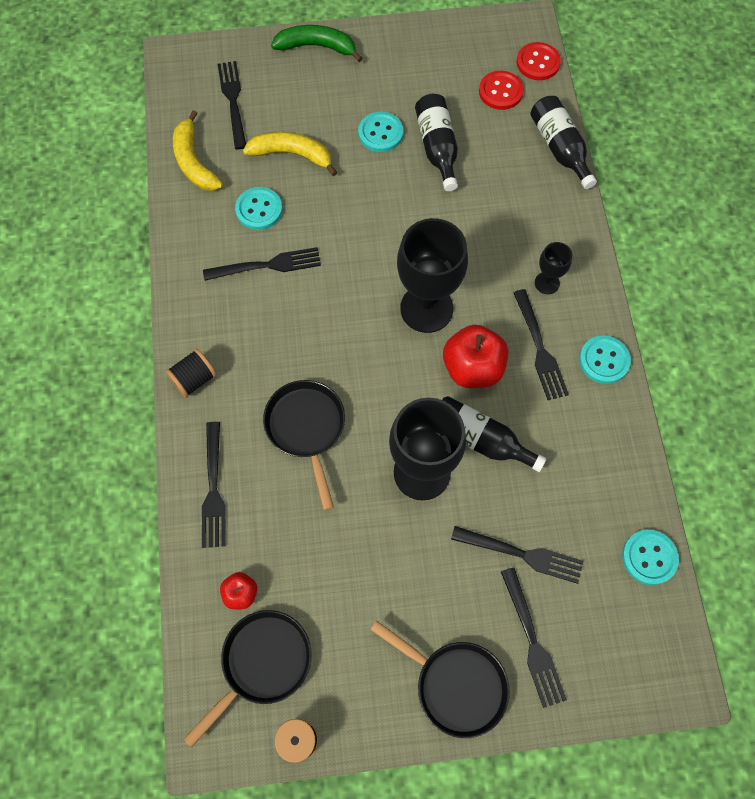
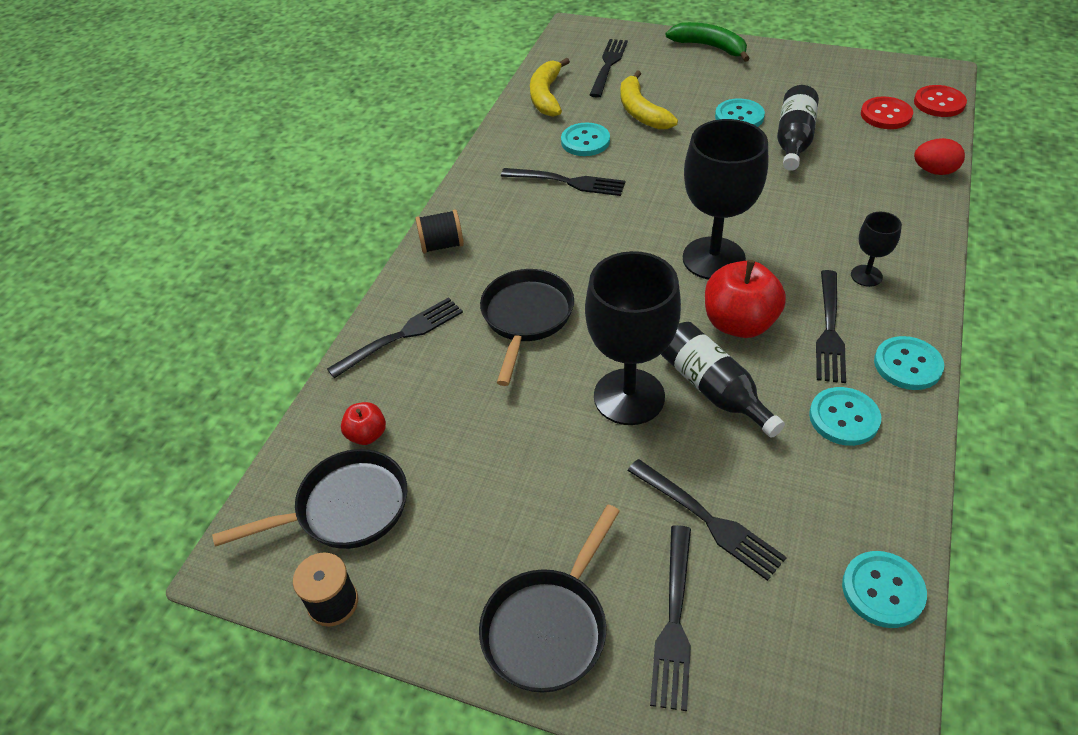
camera: 30 degrees right, 20 degrees down
black fork [202,422,226,548] -> black fork turned 150 degrees counterclockwise [327,297,463,378]
yellow banana [243,132,337,176] -> yellow banana turned 150 degrees counterclockwise [620,70,678,130]
black pan [370,620,510,738] -> black pan turned 60 degrees clockwise [479,505,620,693]
black bottle [530,96,597,189] -> red egg [914,138,965,175]
none -> turquoise button [809,387,881,446]

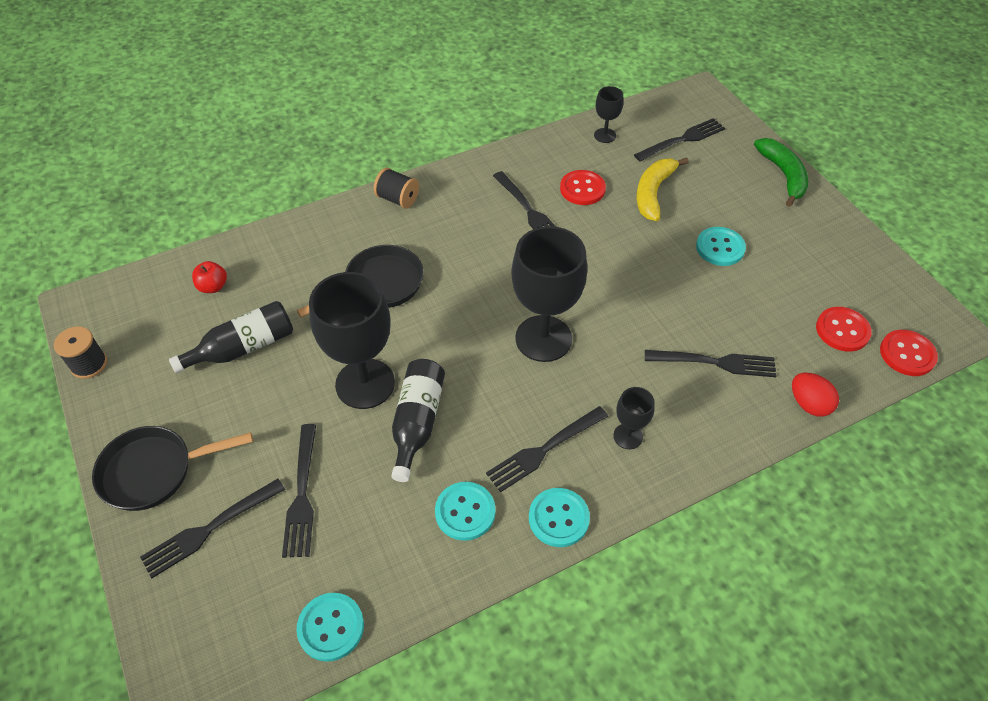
camera: 40 degrees right, 5 degrees up
black pan [212,449,407,549] -> none
black fork [327,297,463,378] -> black fork moved to [645,350,776,377]
yellow banana [530,58,570,117] -> black goblet [594,86,623,143]
turquoise button [561,122,610,156] -> red button [560,170,606,205]
red apple [705,260,786,338] -> none
black bottle [777,85,819,171] -> black bottle moved to [169,301,293,373]

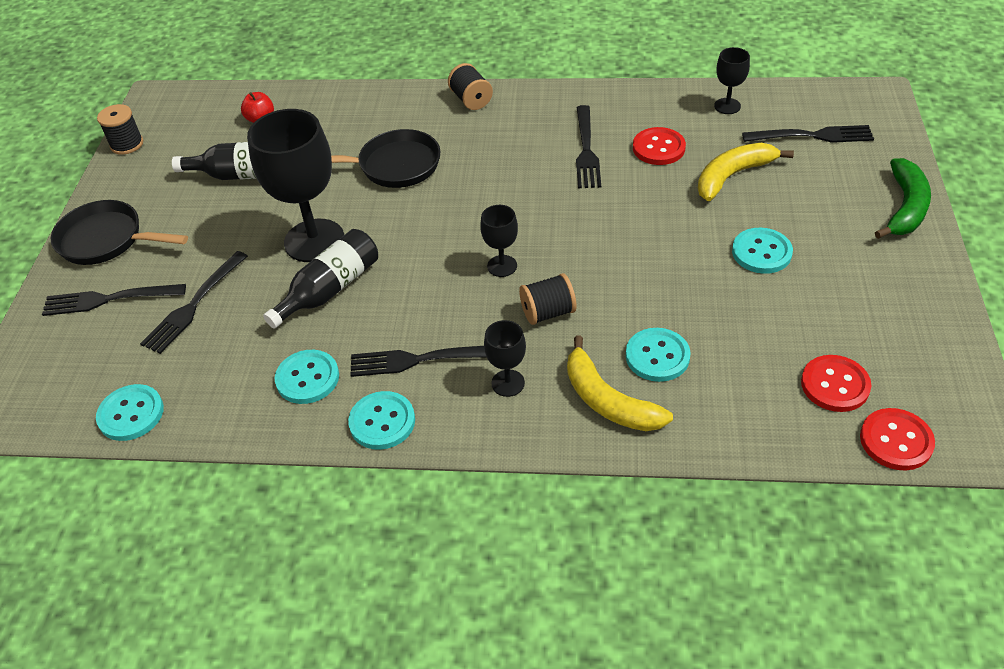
camera: 35 degrees right, 5 degrees down
black goblet [511,226,587,362] -> black goblet [480,205,518,277], size x0.48
black fork [645,350,776,377] -> turquoise button [626,328,691,382]
red egg [792,373,839,417] -> none
none -> black spool [519,273,576,325]
none -> yellow banana [567,335,673,431]

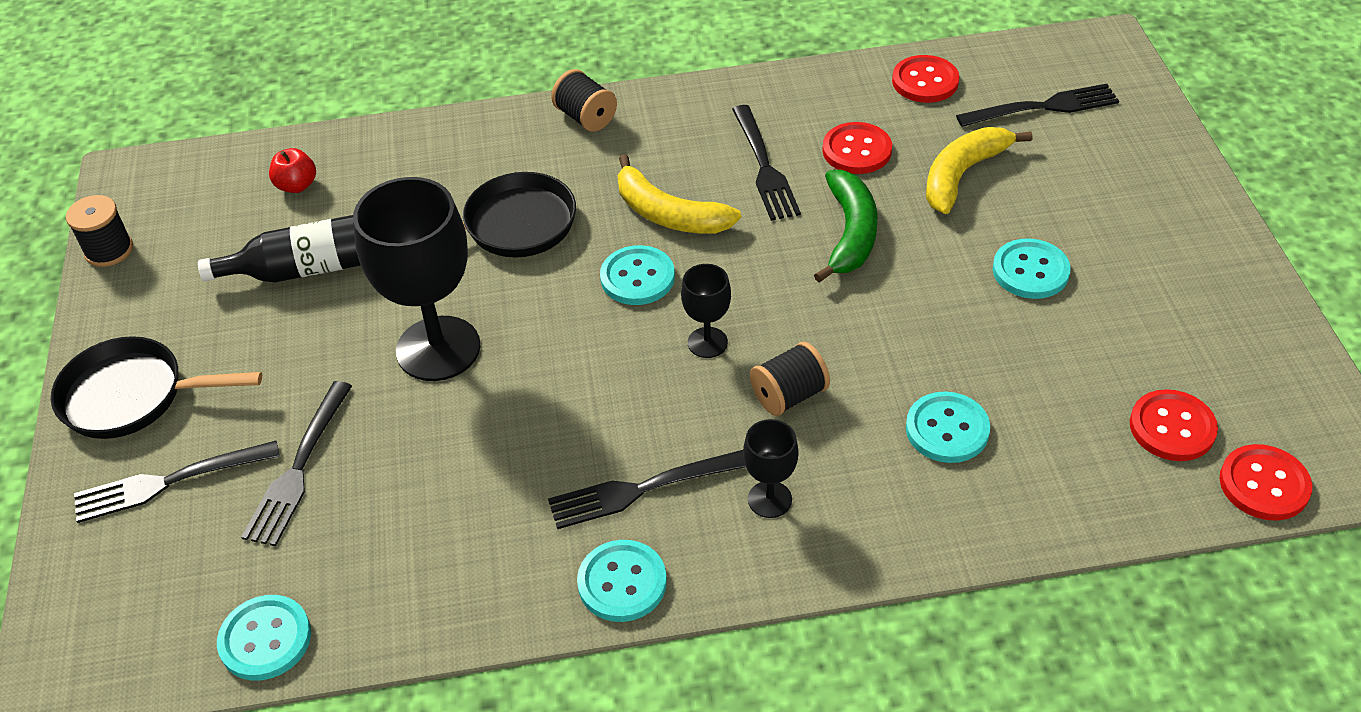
camera: 15 degrees left, 0 degrees up
black bottle [263,229,378,329] -> none
turquoise button [275,350,339,404] -> turquoise button moved to [600,245,675,305]
yellow banana [567,335,673,431] -> yellow banana moved to [618,154,741,234]
black goblet [714,47,750,114] -> red button [892,55,959,103]
green banana [875,158,931,239] -> green banana moved to [814,170,878,283]

